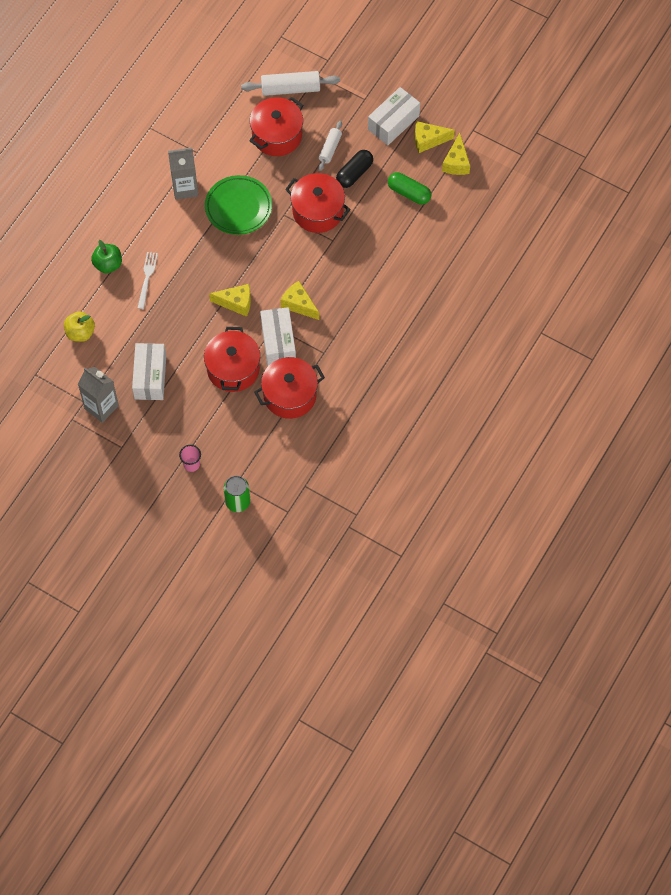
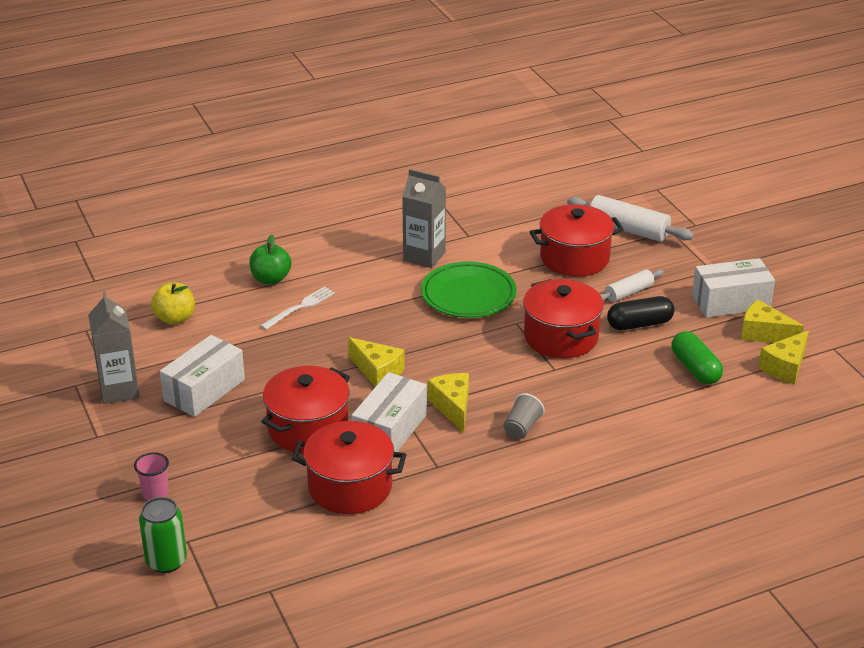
camera: 35 degrees right, 30 degrees down
none -> grey cup [503,393,544,439]

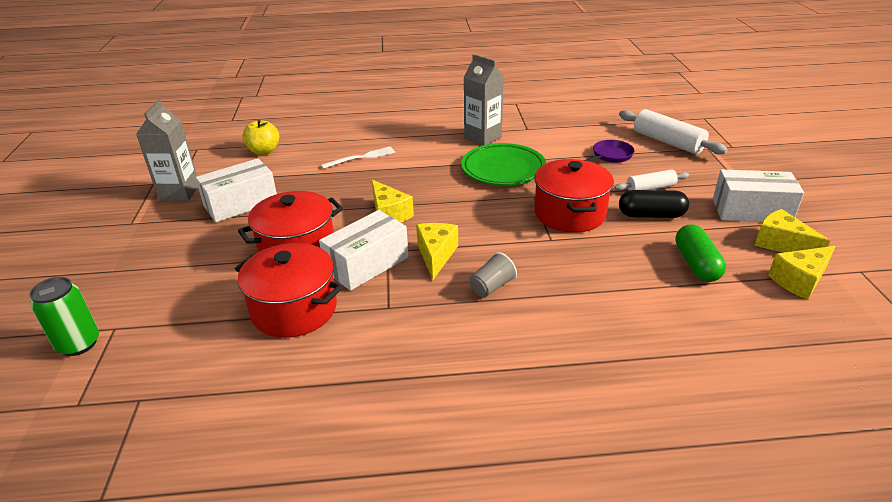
camera: 20 degrees right, 0 degrees up
pink cup [134,452,169,500] -> none
green apple [250,235,291,284] -> none
red pot [530,204,624,277] -> purple pan [584,140,634,163]

